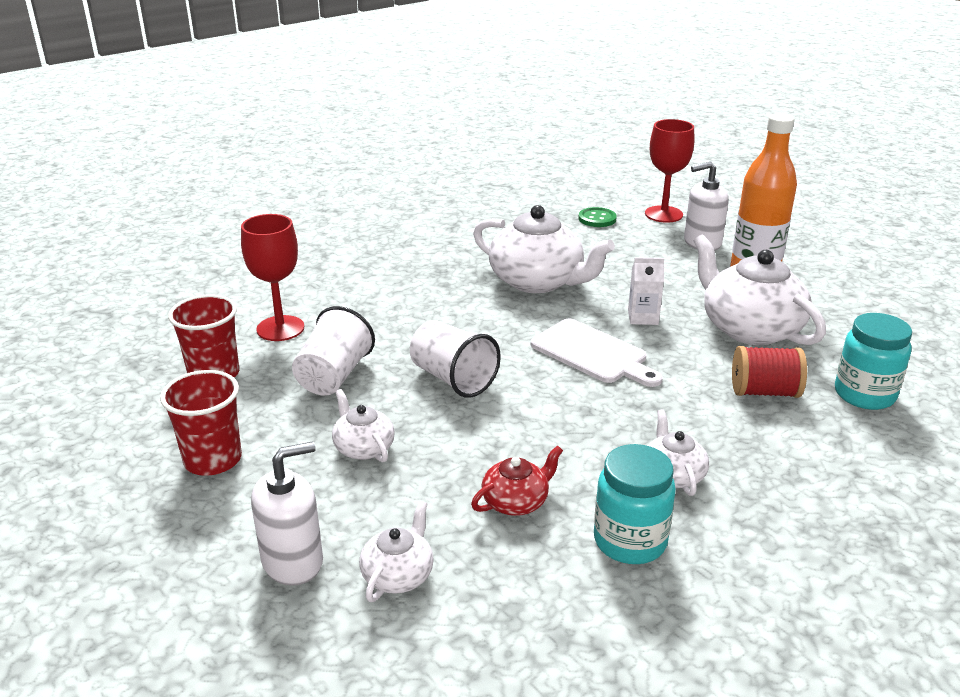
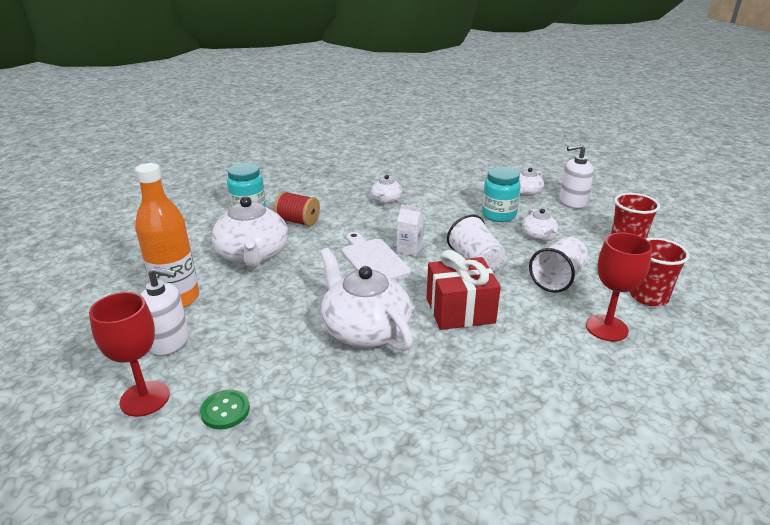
camera: 160 degrees left, 0 degrees up
red teapot [471,446,563,516] -> none
turquoise jar [594,444,676,564] -> turquoise jar moved to [482,167,521,222]
white carton [628,257,664,325] -> white carton moved to [397,204,424,256]
none -> red gift [427,250,501,330]

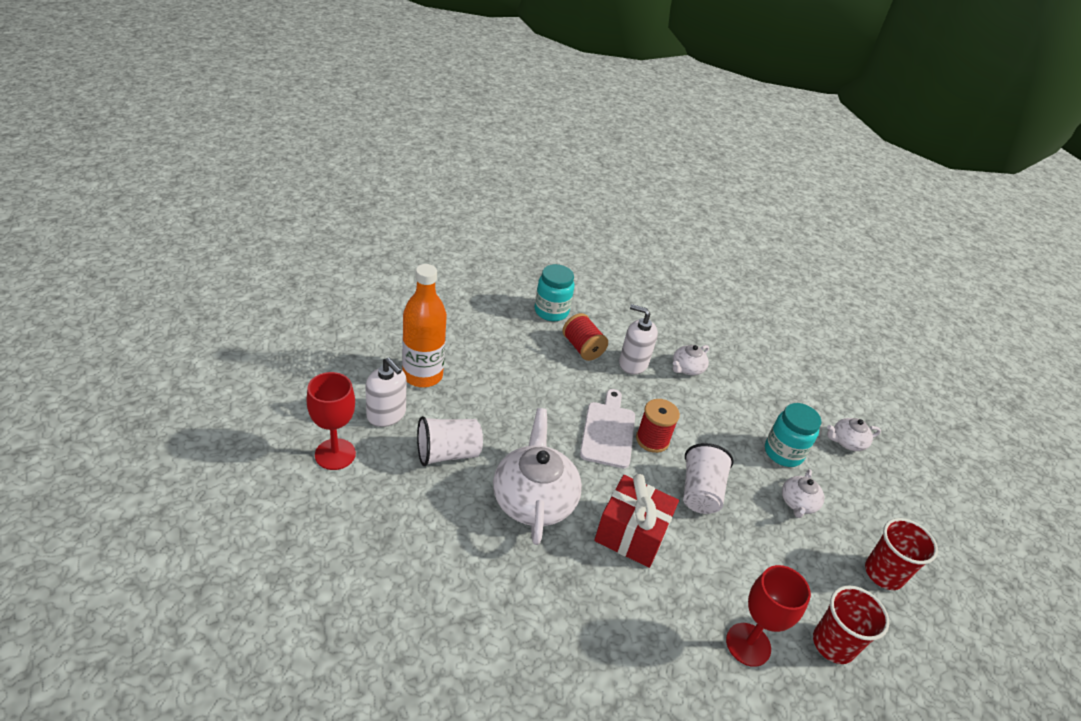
camera: 30 degrees right, 10 degrees up
green button [200,390,250,429] -> none
white teapot [212,196,288,267] -> none
white carton [397,204,424,256] -> red spool [636,399,680,453]
white cup [529,237,588,293] -> white cup moved to [417,416,483,466]
white soap dispenser [559,144,594,209] -> white soap dispenser moved to [619,304,658,375]

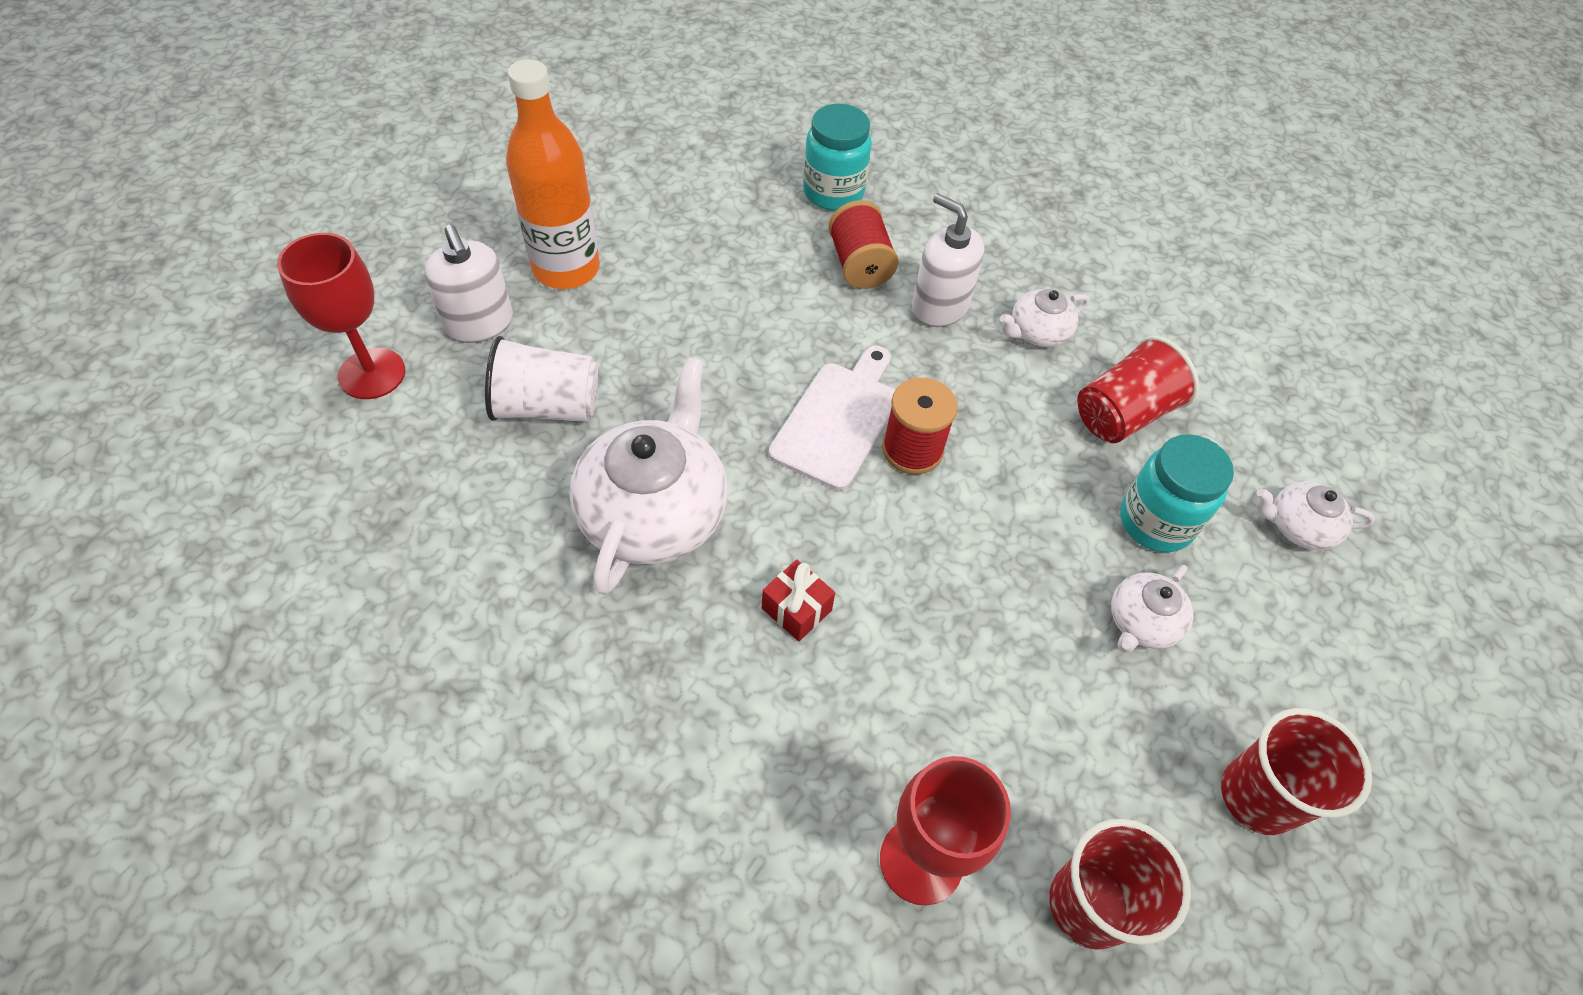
camera: 20 degrees right, 15 degrees up
red gift [594,474,679,568] -> red gift [762,559,835,641], size x0.49
white cup [683,443,734,514] -> none
none -> red cup [1077,336,1199,443]

